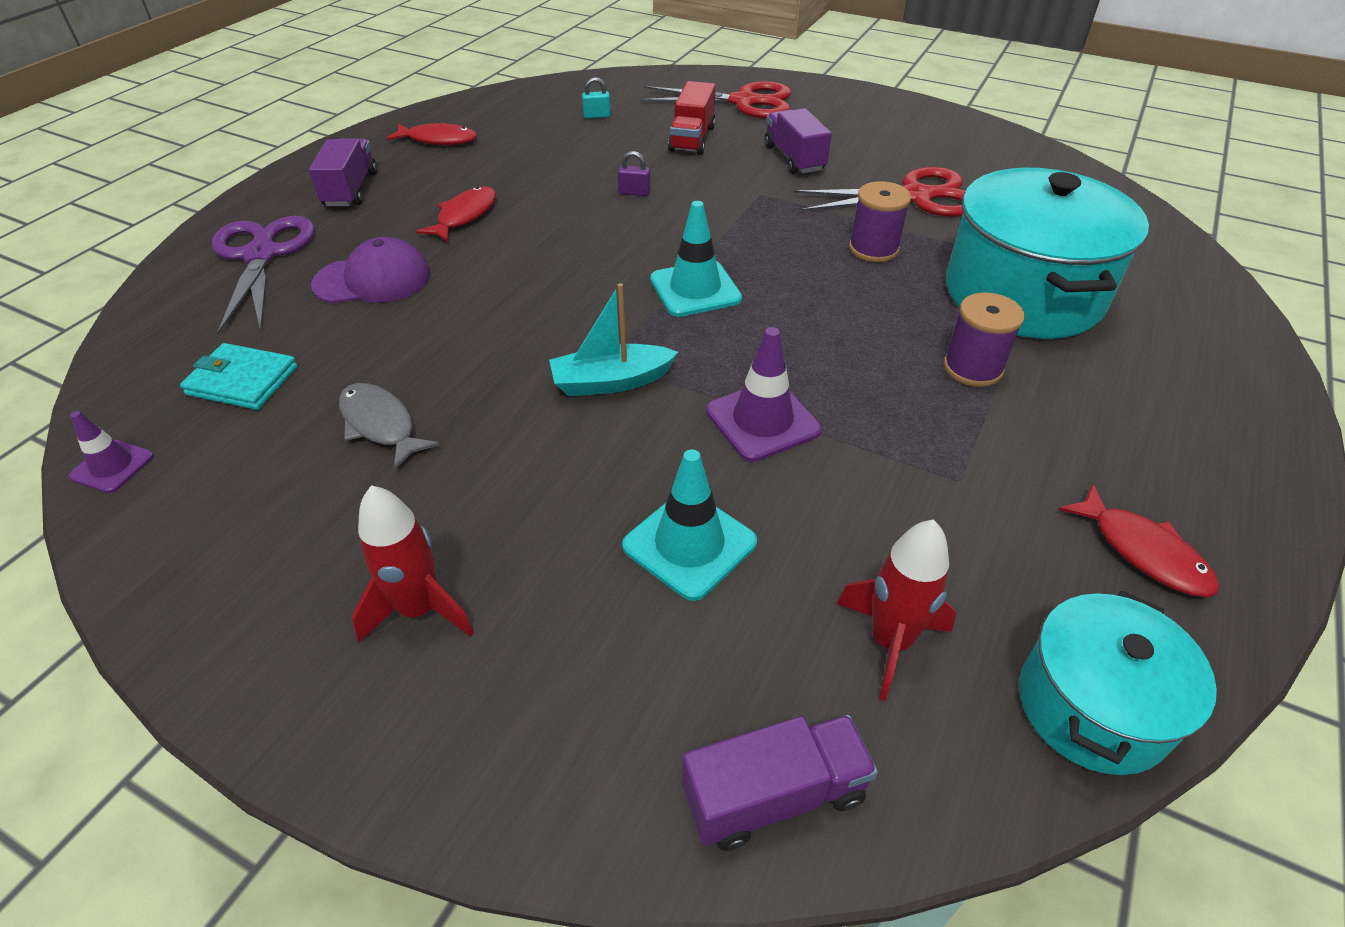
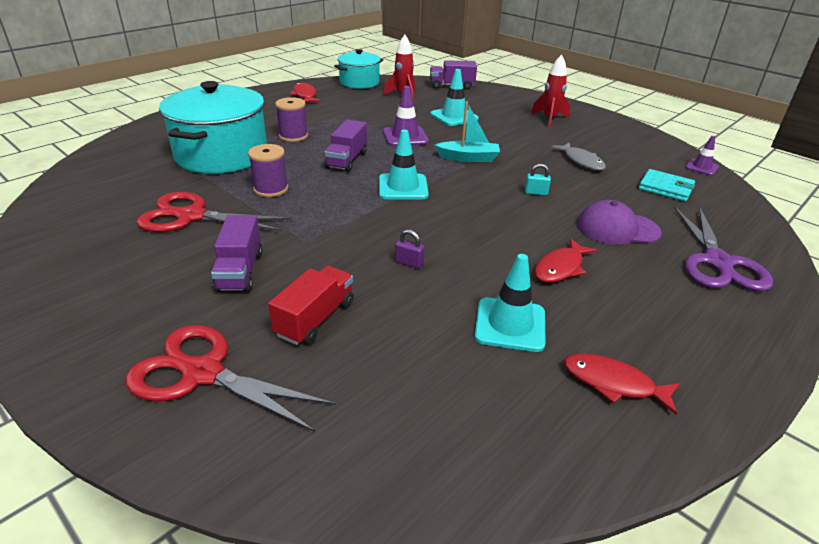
camera: 165 degrees left, 10 degrees down
purple truck [309,138,377,206] -> purple truck moved to [325,120,367,172]
turquoise padlock [582,77,611,118] -> turquoise padlock moved to [525,164,551,196]
none -> turquoise traffic cone [475,254,546,352]

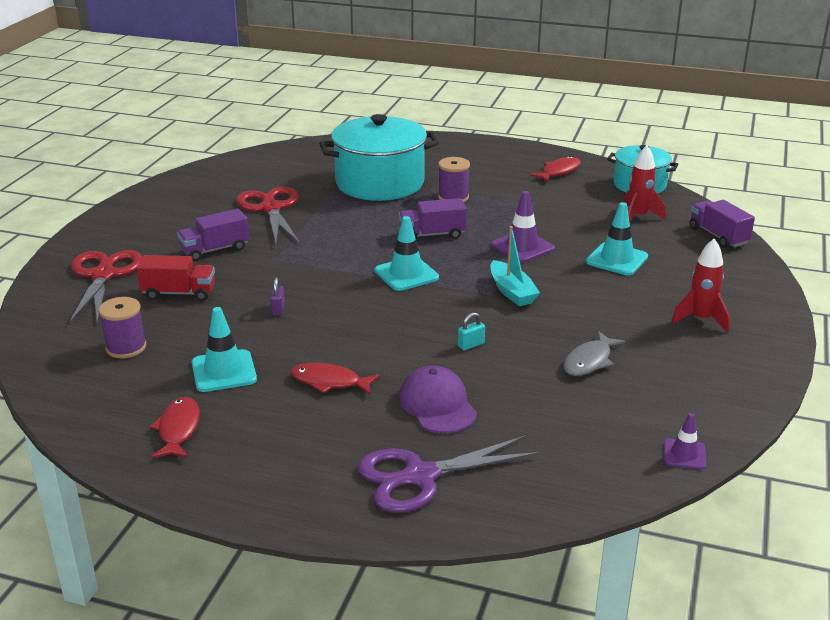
camera: 65 degrees right, 5 degrees down
purple spool [248,144,288,197] -> purple spool moved to [99,297,146,358]
turquoise padlock [525,164,551,196] -> turquoise padlock turned 75 degrees clockwise [458,312,485,350]
turquoise wallet [639,169,695,202] -> none

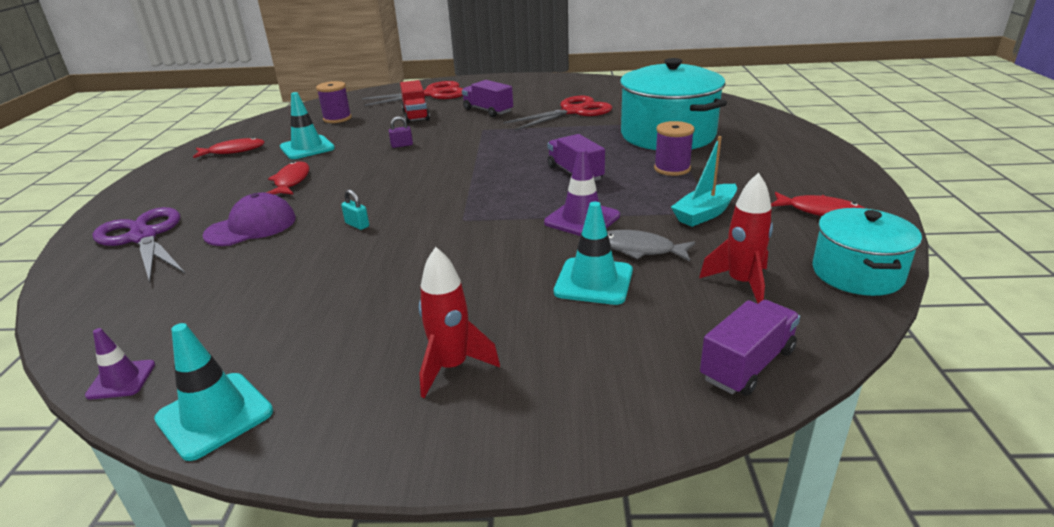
camera: 75 degrees right, 0 degrees up
turquoise traffic cone [375,216,439,291] -> turquoise traffic cone moved to [154,323,273,461]
turquoise boat [490,226,540,306] -> turquoise boat moved to [671,136,737,227]
grey fish [563,331,625,376] -> grey fish moved to [607,230,695,261]

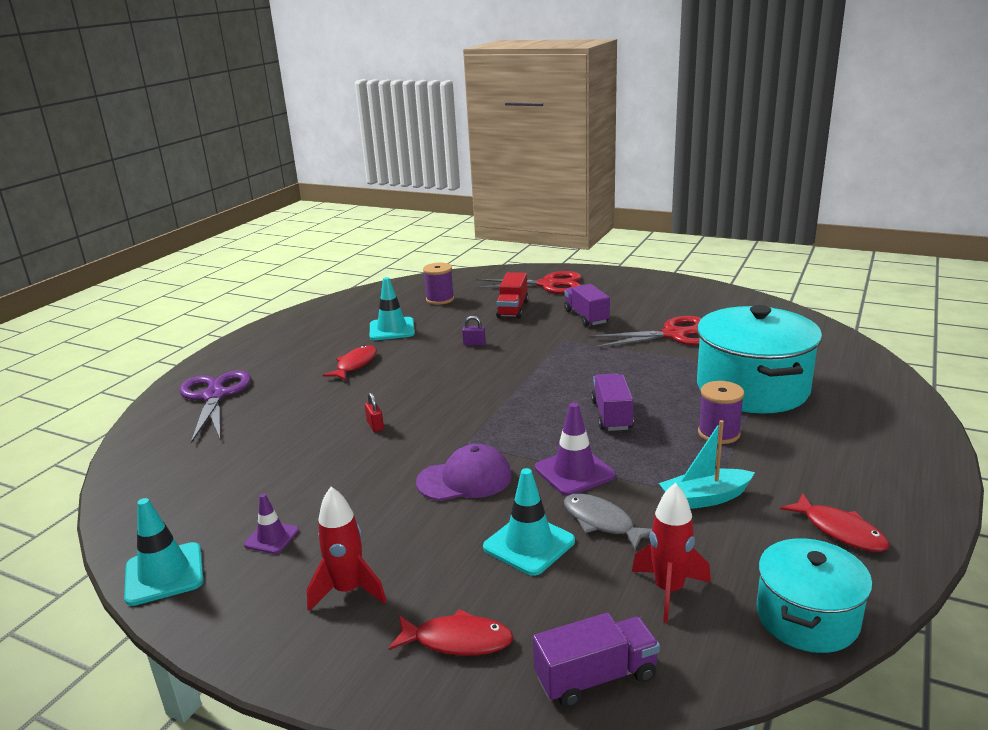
camera: 25 degrees right, 5 degrees down
purple traffic cone [85,328,155,400] -> purple traffic cone moved to [244,494,299,554]
red fish [193,137,265,158] -> red fish moved to [388,609,514,656]
purple cap [203,193,296,246] -> purple cap moved to [416,444,512,501]
turquoise padlock [341,189,369,230] -> red padlock [365,393,384,432]

